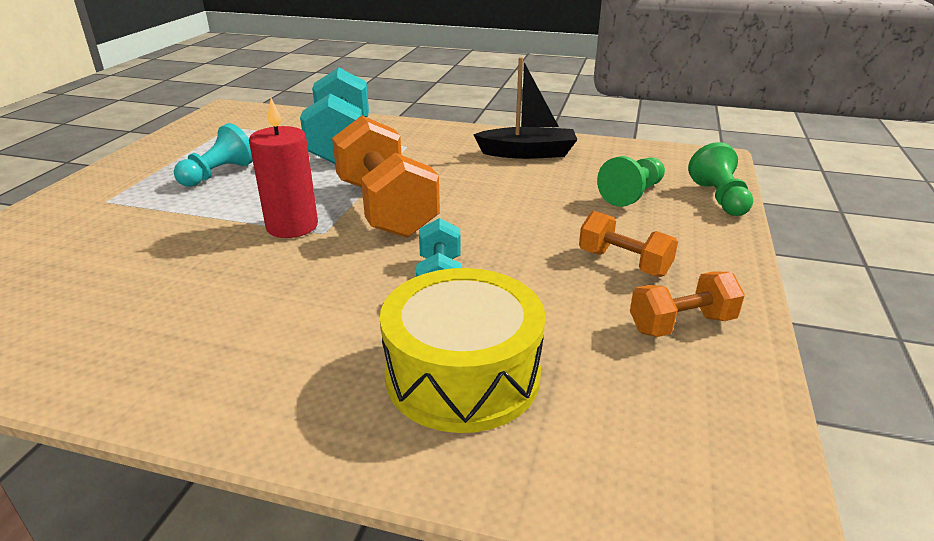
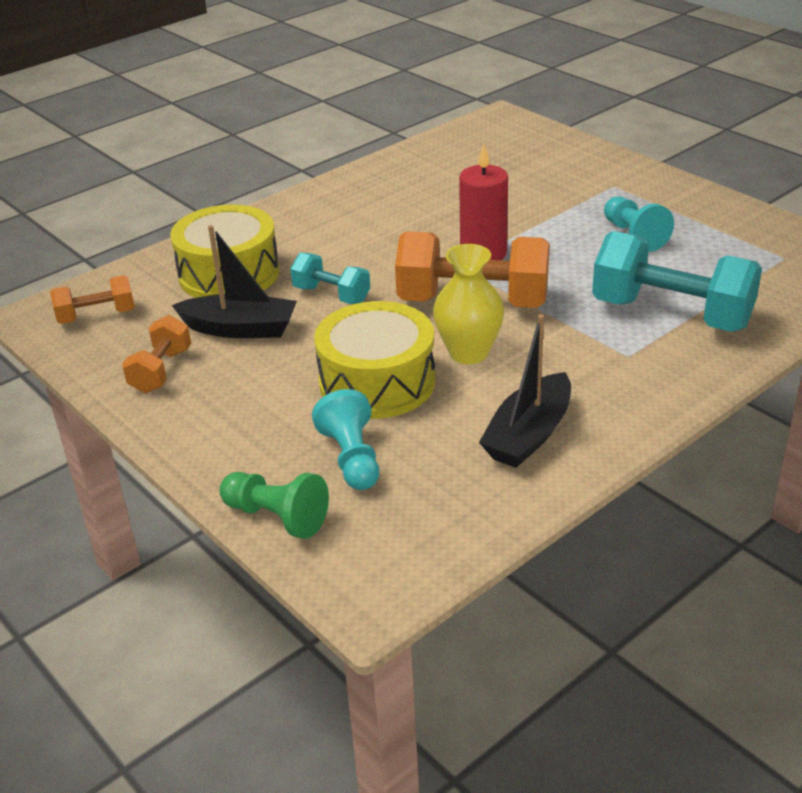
camera: 125 degrees right, 5 degrees up
orange dumbbell [579,211,678,277] -> orange dumbbell moved to [50,275,135,324]
green pawn [597,156,665,207] -> turquoise pawn [312,389,379,490]
none -> black boat [172,225,297,338]
none -> yellow drum [314,301,436,419]
none -> yellow vase [433,244,504,364]

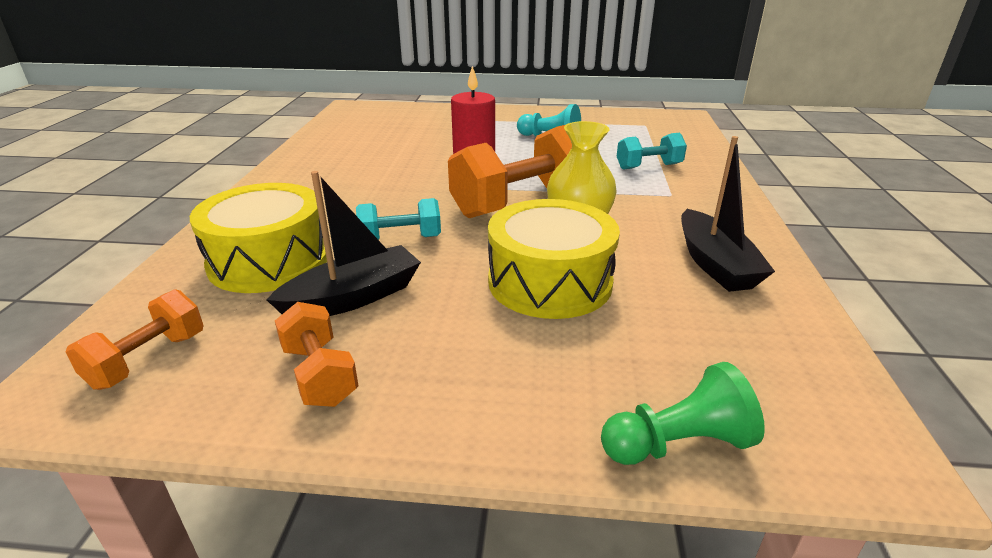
camera: 45 degrees left, 5 degrees down
turquoise pawn [312,389,379,490] -> none
turquoise dumbbell [592,231,762,332] -> turquoise dumbbell [617,133,687,170], size x0.53

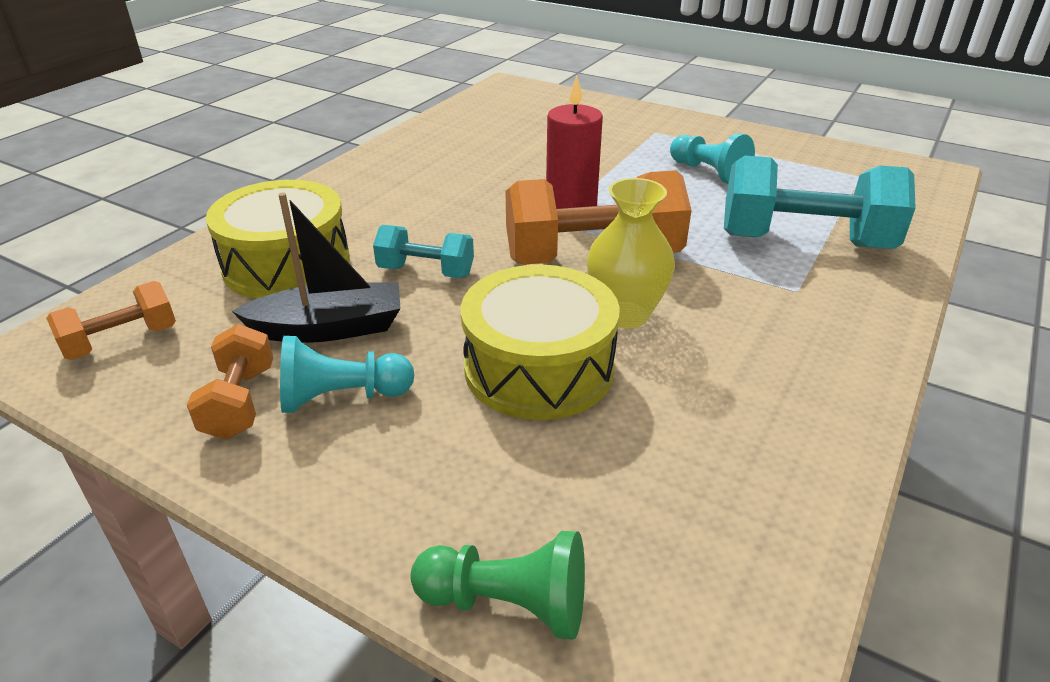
camera: 25 degrees right, 5 degrees up
turquoise dumbbell [617,133,687,170] -> turquoise dumbbell [724,156,916,249], size x1.89
black boat [681,136,775,292] -> none
none -> turquoise pawn [280,336,414,413]

